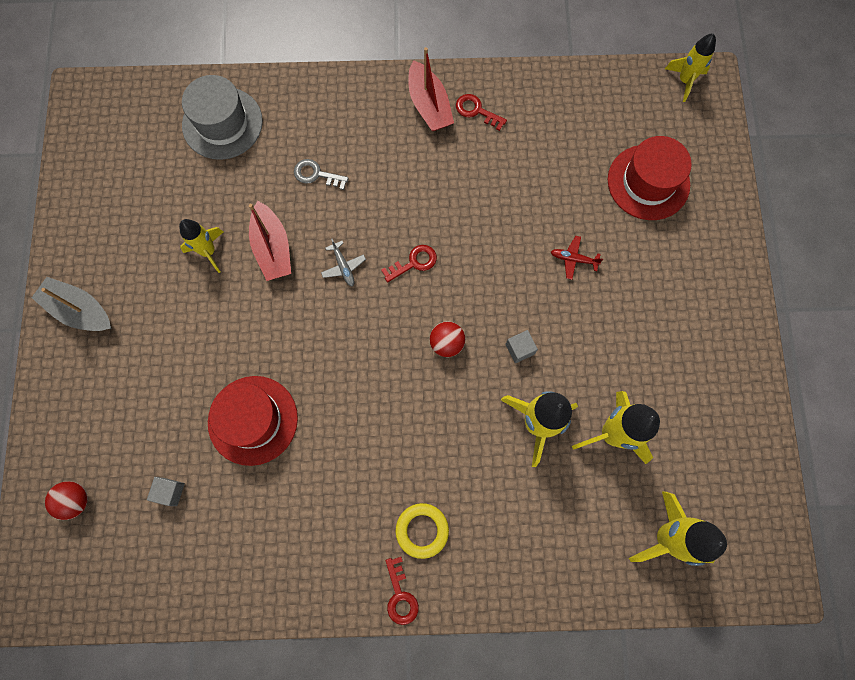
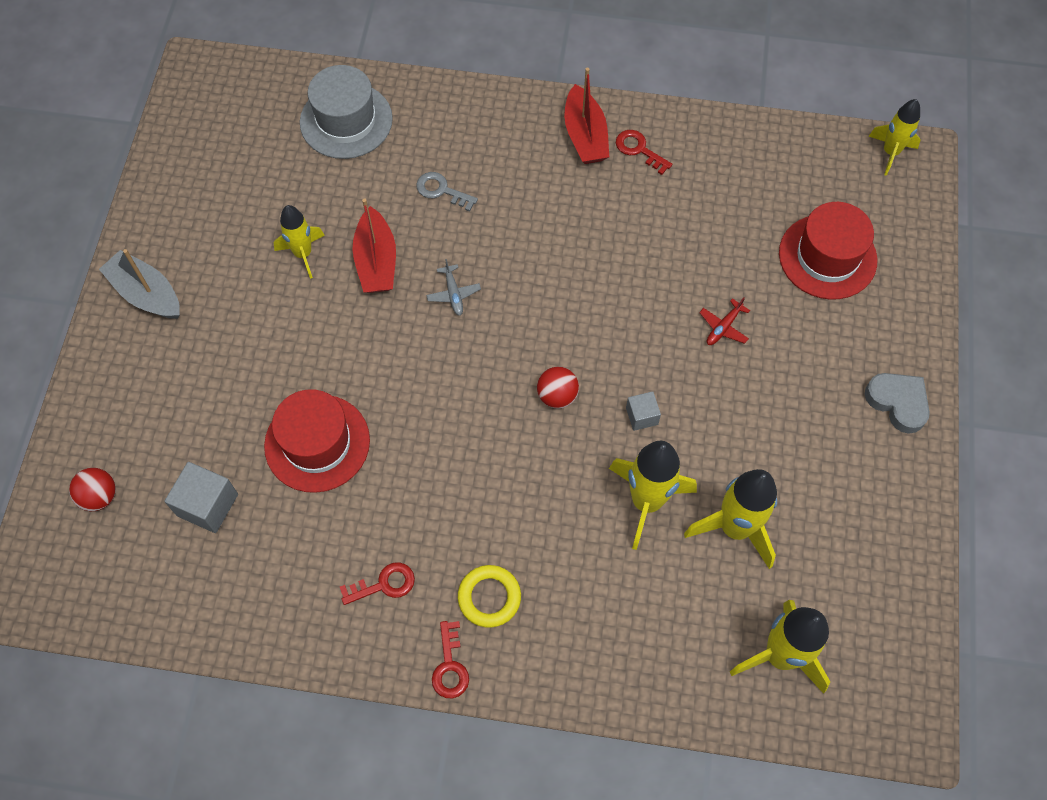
camera: 10 degrees right, 10 degrees down
grey cube [147,477,185,506] -> grey cube [164,462,238,533], size x1.68
red key [381,245,437,282] -> red key moved to [340,562,415,605]
red plane [551,236,603,280] -> red plane turned 75 degrees counterclockwise [699,297,750,345]
none -> grey heart [865,373,930,434]

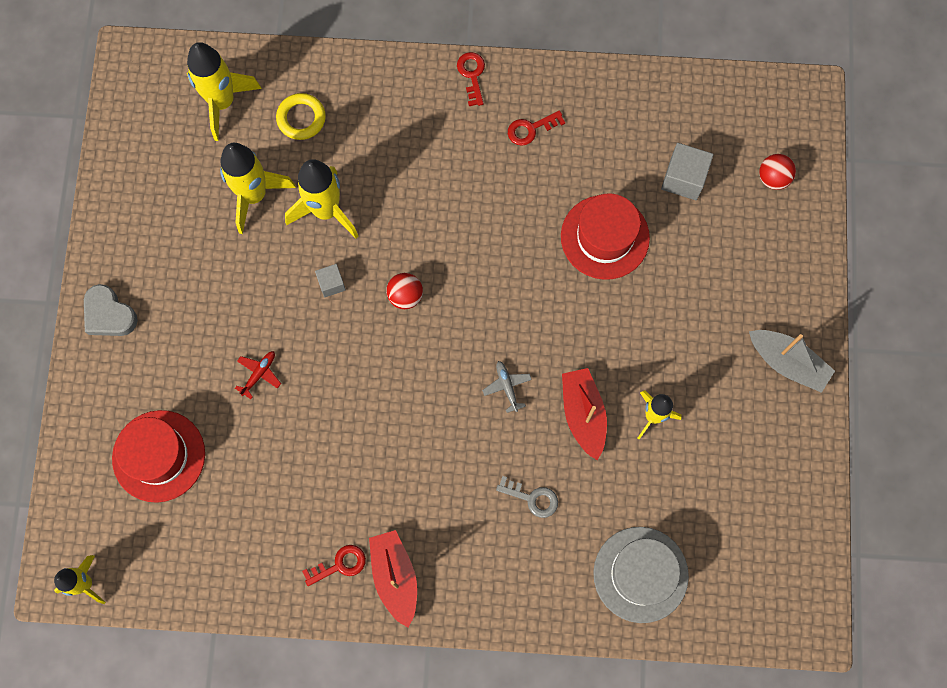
camera: 175 degrees right, 10 degrees up
yellow ring [458,565,521,628] -> yellow ring moved to [276,93,326,140]
red key [616,130,672,175] -> red key turned 60 degrees counterclockwise [302,545,366,586]

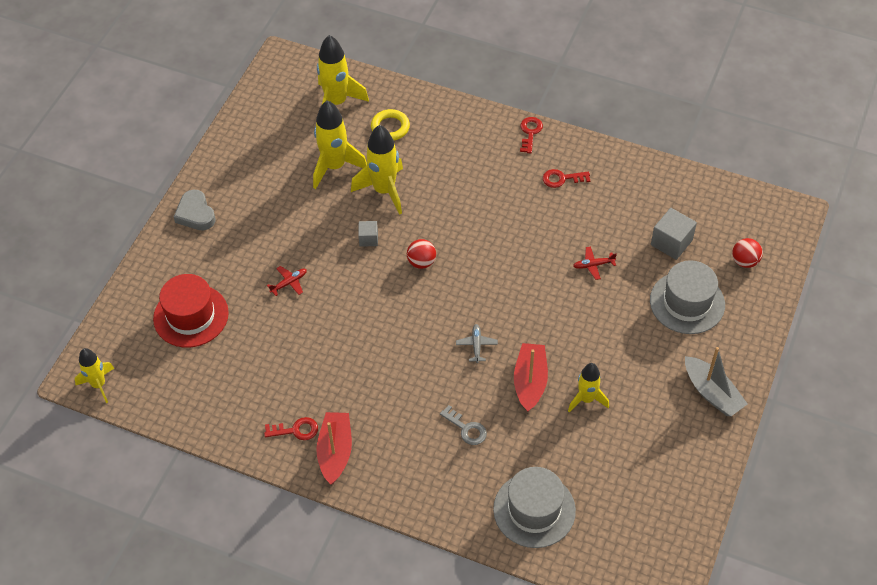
camera: 20 degrees right, 20 degrees down
red hat [561,193,650,280] -> red plane [573,246,617,280]
none -> grey hat [650,260,725,334]

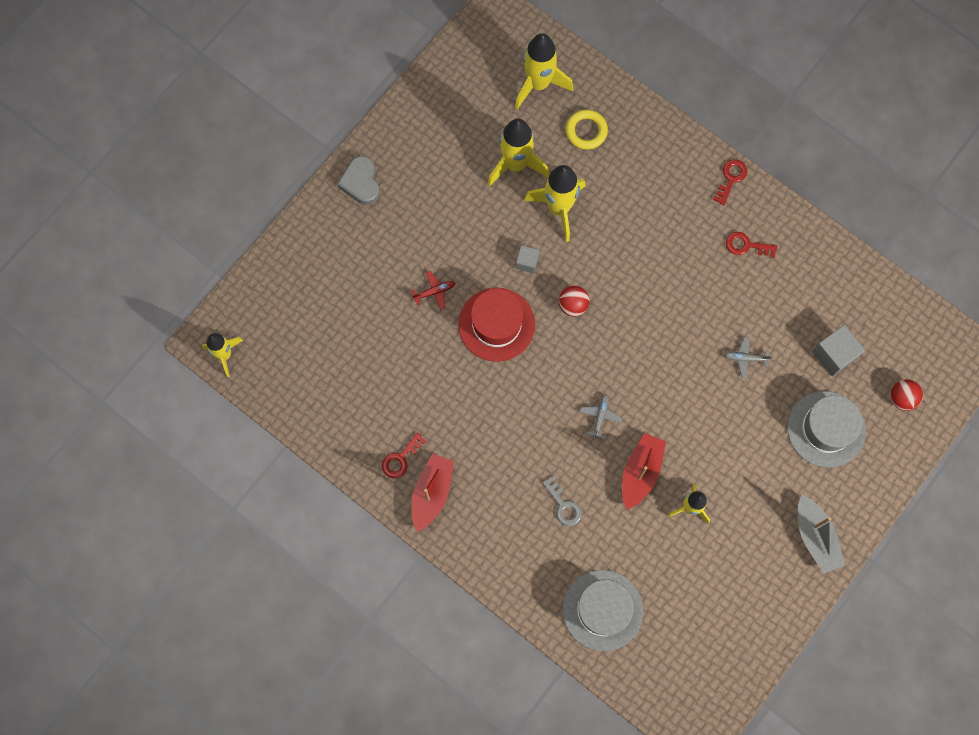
camera: 15 degrees right, 20 degrees up
red hat [153,274,229,348] -> red hat moved to [458,288,535,362]
red key [264,417,318,440] -> red key turned 120 degrees clockwise [382,432,427,478]
red plane [573,246,617,280] -> grey plane [724,337,772,378]

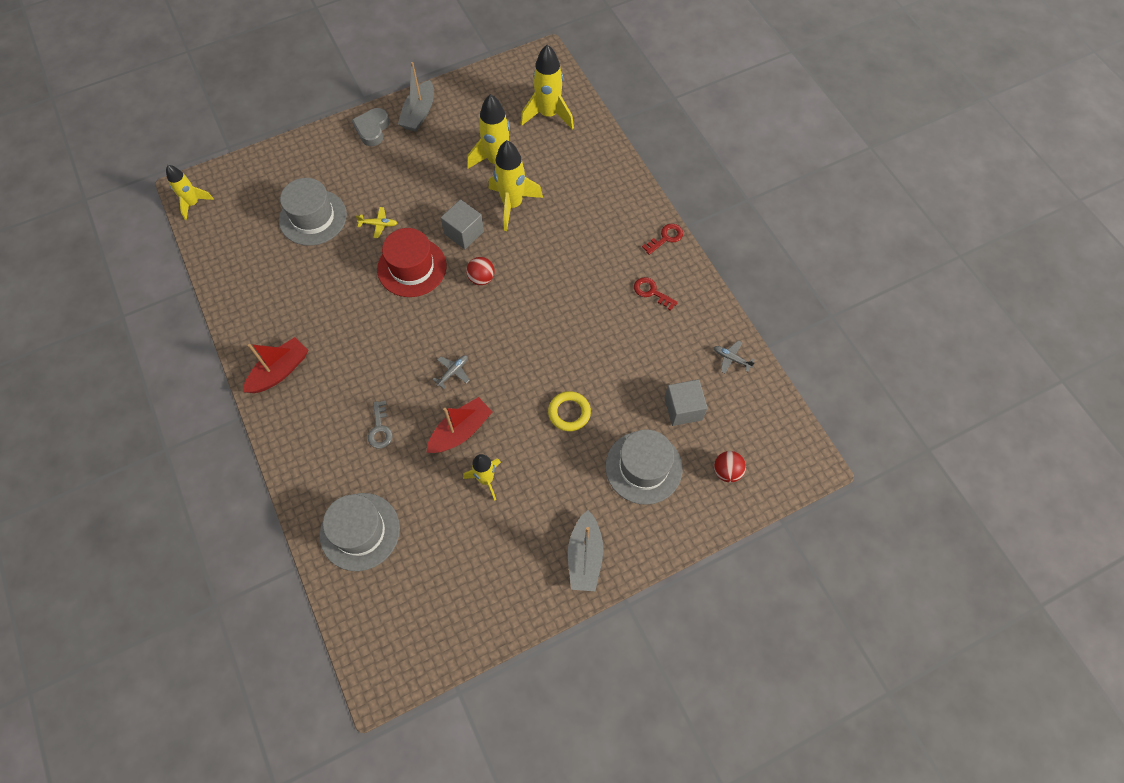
camera: 25 degrees right, 10 degrees down
red key [382,432,427,478] -> none
red plane [411,271,455,310] -> yellow plane [356,207,397,238]
grey cube [516,245,540,273] -> grey cube [441,199,484,249], size x1.68
yellow ring [566,110,608,150] -> yellow ring moved to [548,391,591,431]
grey plane [724,337,772,378] -> grey plane moved to [714,340,755,373]
none -> grey hat [279,178,347,246]
none -> grey boat [398,62,434,132]

